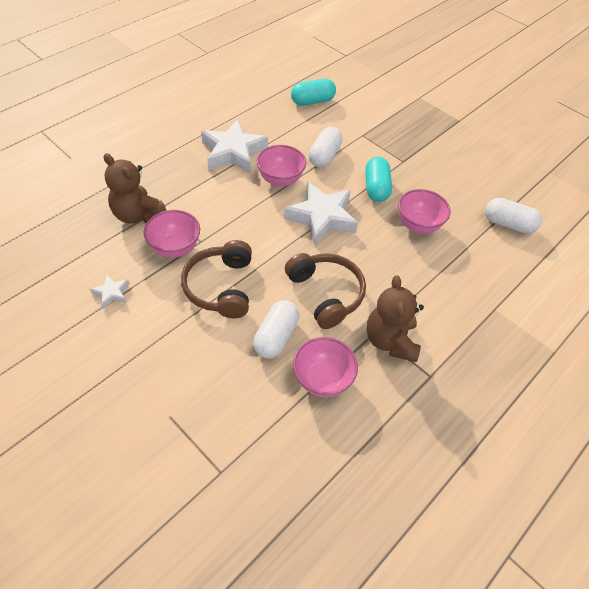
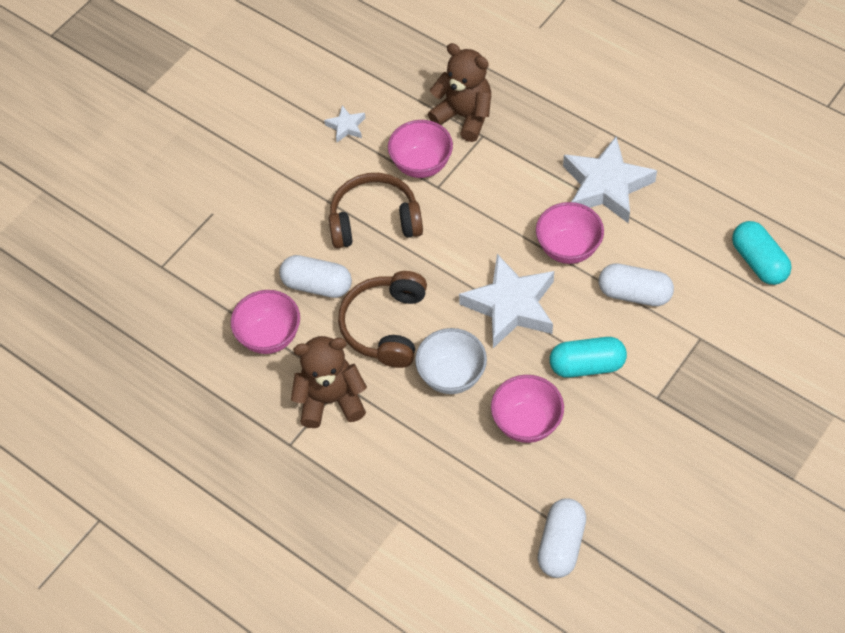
camera: 90 degrees right, 5 degrees up
brown teddy bear [104,153,167,224] -> brown teddy bear turned 90 degrees clockwise [428,43,491,142]
brown headphones [285,253,366,329] -> brown headphones turned 135 degrees clockwise [338,271,427,368]
none -> white bowl [415,328,487,394]

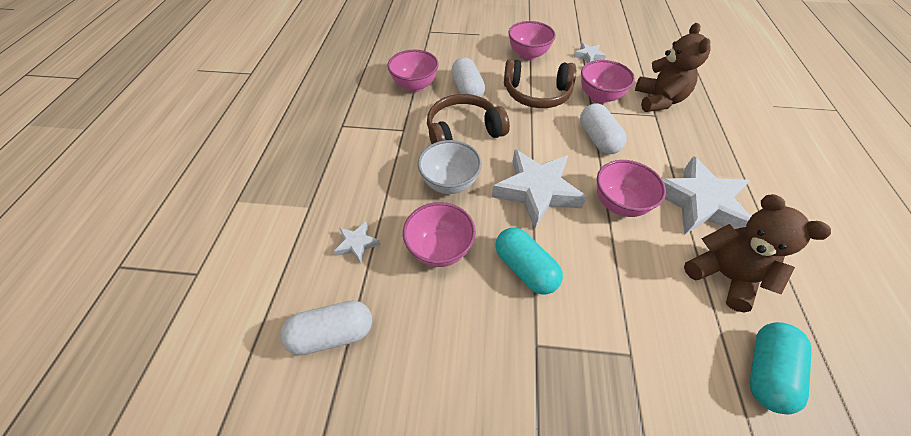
camera: 55 degrees right, 5 degrees down
brown teddy bear [291,336,367,428] -> brown teddy bear moved to [684,194,831,313]
brown headphones [329,173,423,248] -> brown headphones turned 135 degrees clockwise [504,59,576,108]
white capsule [599,263,674,306] -> white capsule moved to [580,103,627,154]
none -> white star [334,222,380,263]
none -> pink bowl [508,21,556,60]

